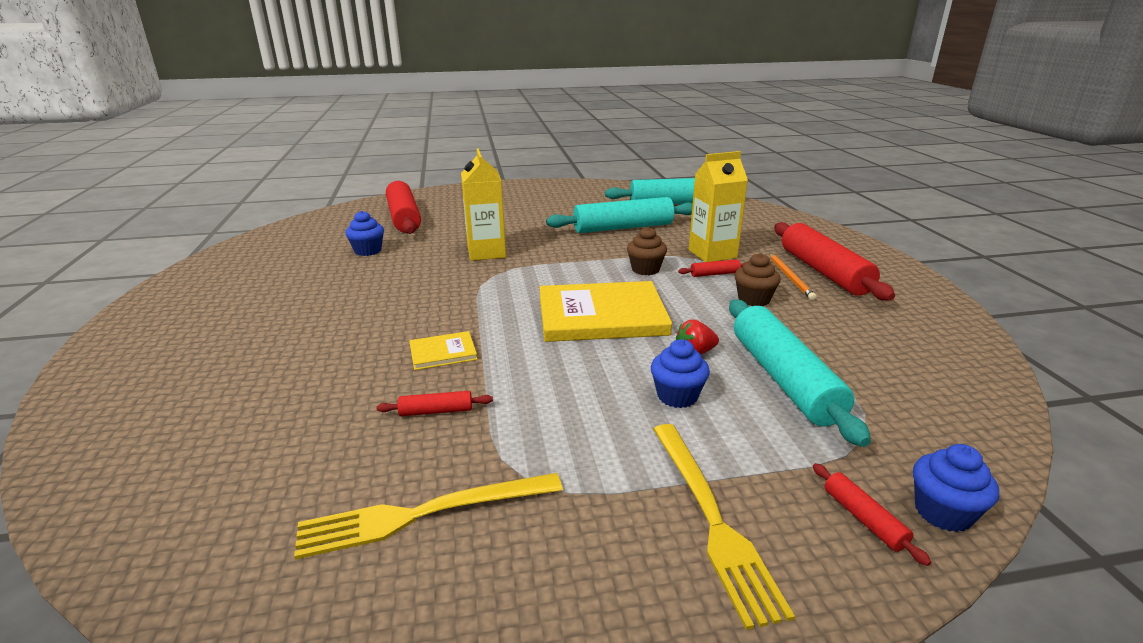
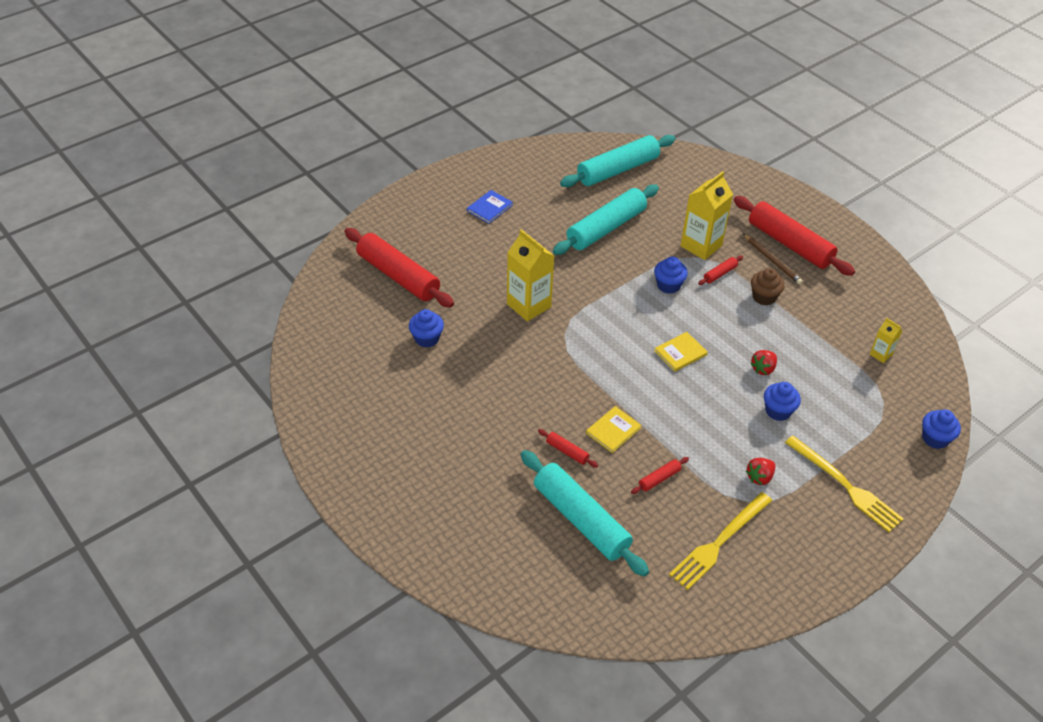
camera: 30 degrees left, 20 degrees up
yellow book [540,281,672,342] -> yellow book [654,332,708,372], size x0.46
brown cupcake [627,227,667,275] -> blue cupcake [654,256,688,294]
turquoise rolling pin [729,300,871,447] -> turquoise rolling pin moved to [521,450,649,576]
orange pencil [769,254,816,300] -> brown pencil [743,234,803,285]
red rolling pin [813,463,931,566] -> red rolling pin moved to [538,429,598,468]
none -> blue book [467,190,513,224]
none -> red strawberry [746,458,775,485]
none -> yellow carton [870,318,903,363]

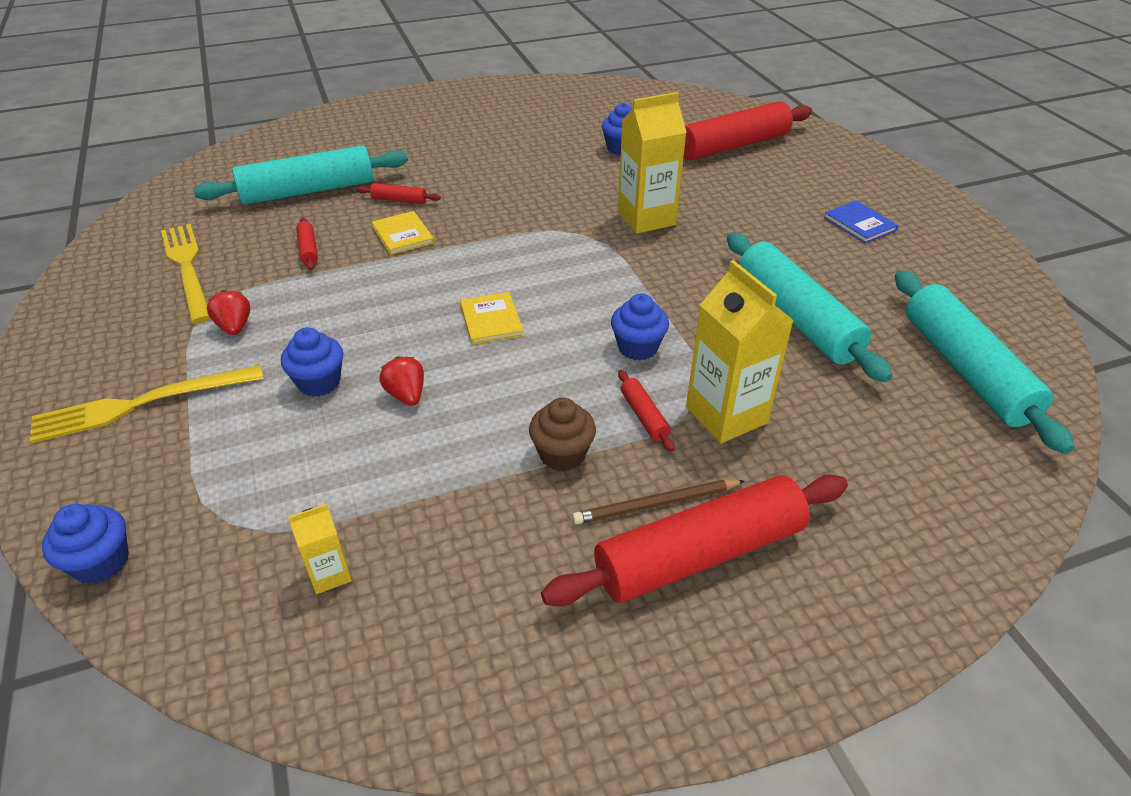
camera: 110 degrees right, 5 degrees down
red rolling pin [538,429,598,468] -> red rolling pin turned 45 degrees clockwise [357,183,441,204]

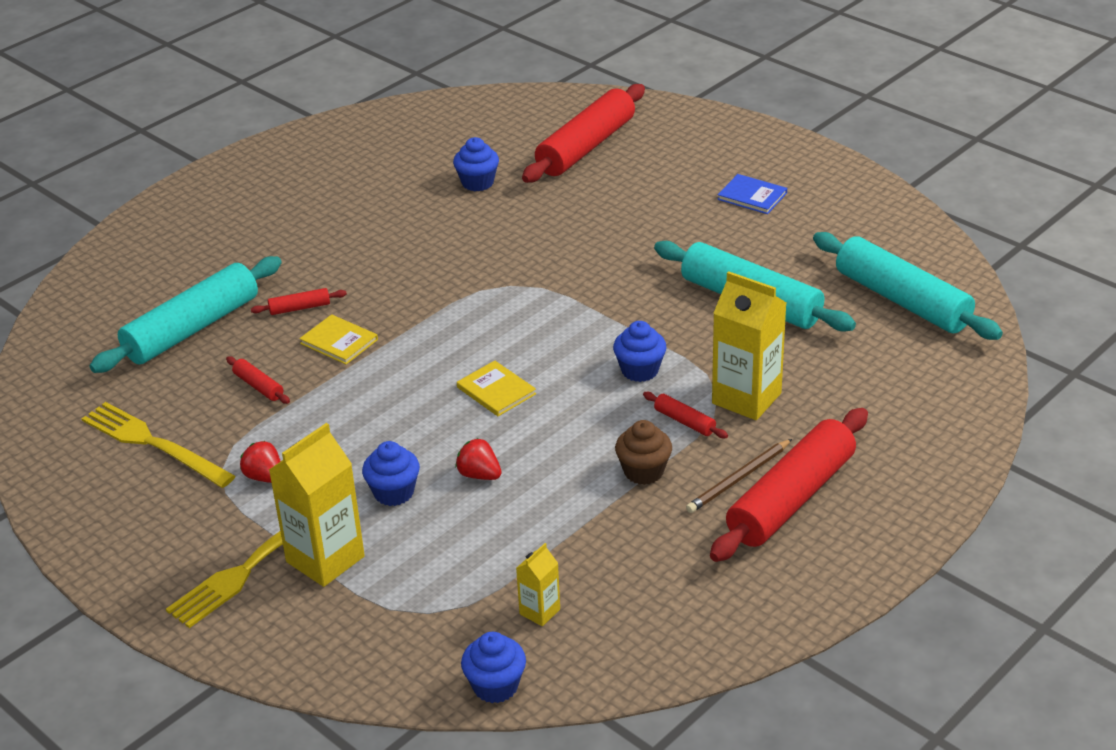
camera: 25 degrees left, 5 degrees down
blue cupcake [42,504,129,584] -> blue cupcake moved to [461,632,526,703]
yellow carton [618,92,687,234] -> yellow carton moved to [269,423,365,587]

